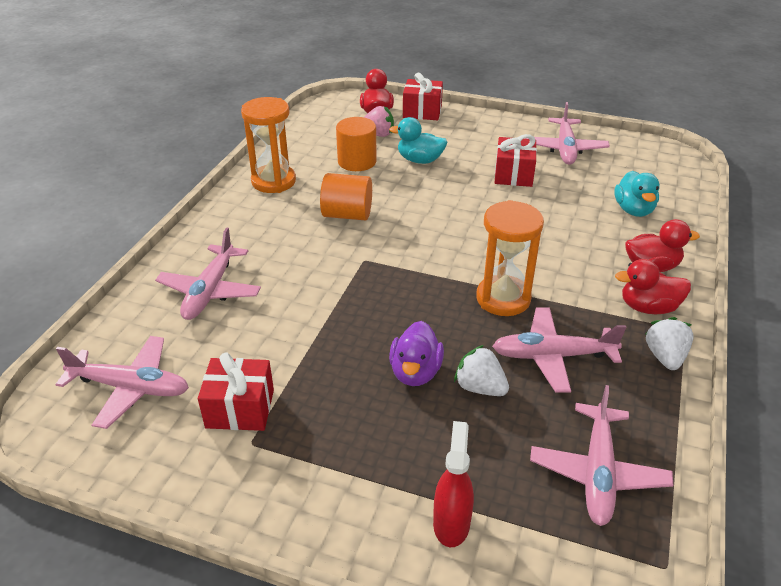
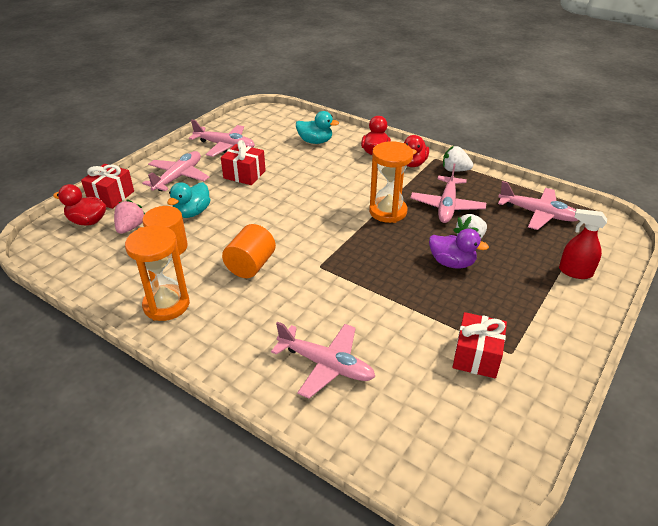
camera: 75 degrees left, 0 degrees up
pink plane [55,336,189,429] -> pink plane moved to [142,151,209,191]

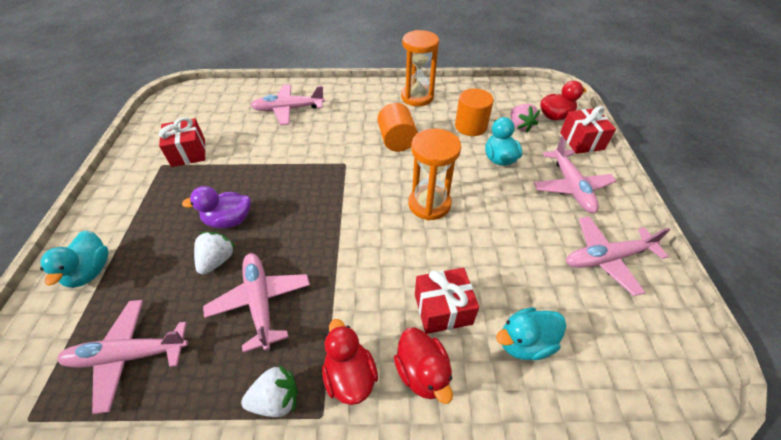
camera: 145 degrees right, 10 degrees up
red gift [221,140,266,185] -> red gift moved to [415,268,479,334]
orange hourglass [369,141,413,223] -> orange hourglass moved to [409,129,461,221]
red spray bottle [559,209,607,279] -> turquoise duck [40,230,109,288]

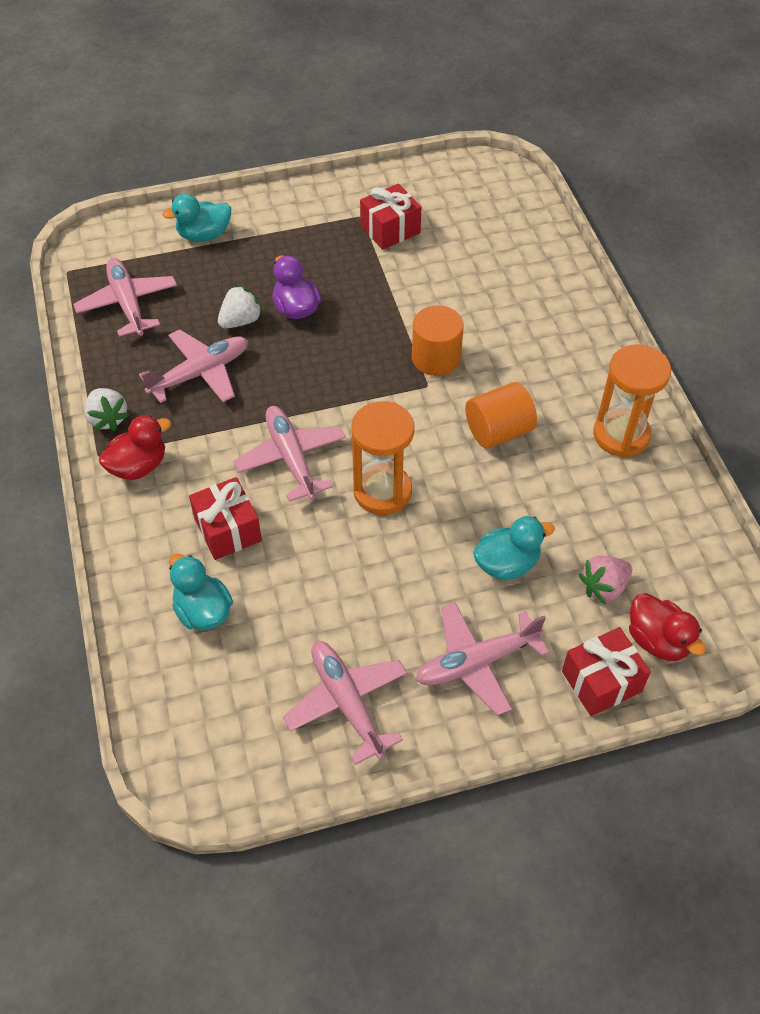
camera: 75 degrees right, 5 degrees up
white strawberry [194,232,235,275] -> white strawberry turned 45 degrees counterclockwise [218,284,263,328]
pink plane [250,84,325,125] -> pink plane moved to [233,406,346,502]
red duck [394,328,453,404] -> none
orange cylinder [455,88,494,136] -> orange cylinder moved to [412,305,464,376]

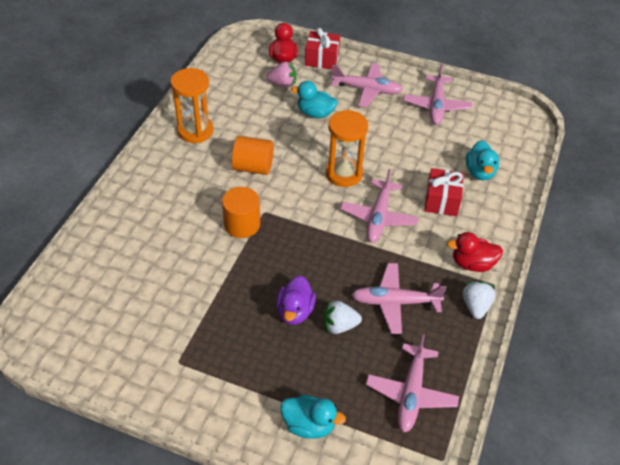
camera: 145 degrees left, 5 degrees down
red gift [360,183,422,250] -> none

